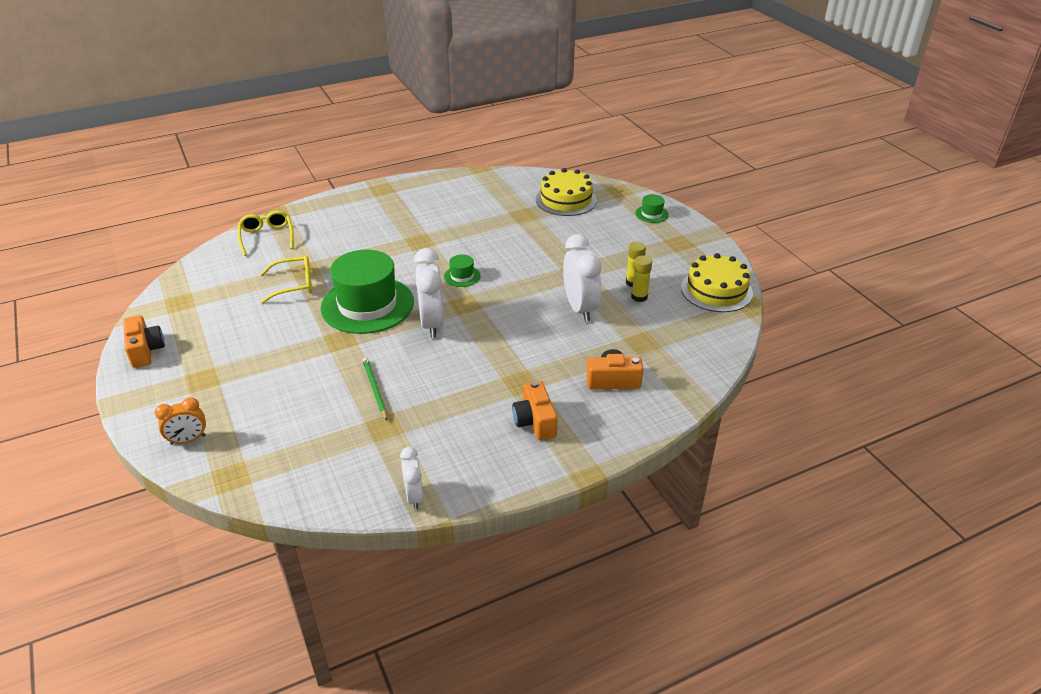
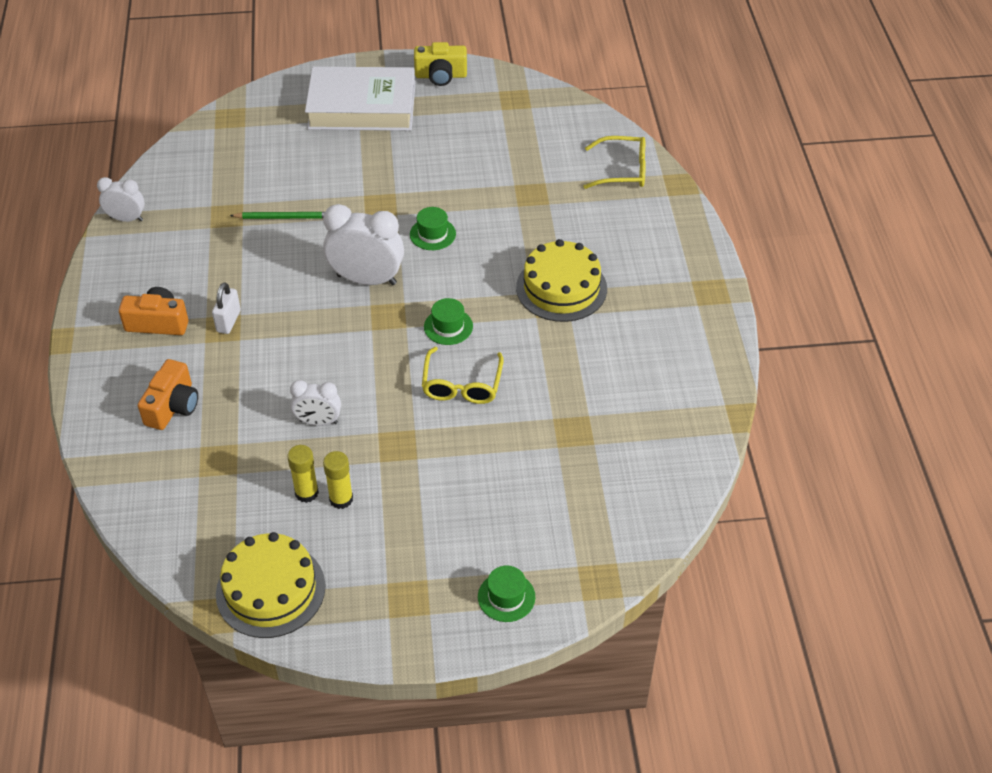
camera: 110 degrees right, 10 degrees up
orange camera [123,315,165,368] -> yellow camera [414,42,467,86]
orange clock [155,397,206,445] -> none
yellow glasses [260,255,312,304] -> yellow glasses moved to [422,347,504,404]
green hat [320,250,414,334] -> green hat [410,207,456,250], size x0.41
yellow cake [536,168,597,216] -> yellow cake moved to [516,239,607,322]
white clock [563,234,602,322] -> white clock [290,380,341,426], size x0.58
none -> white padlock [212,282,241,334]
none -> white book [305,67,415,131]

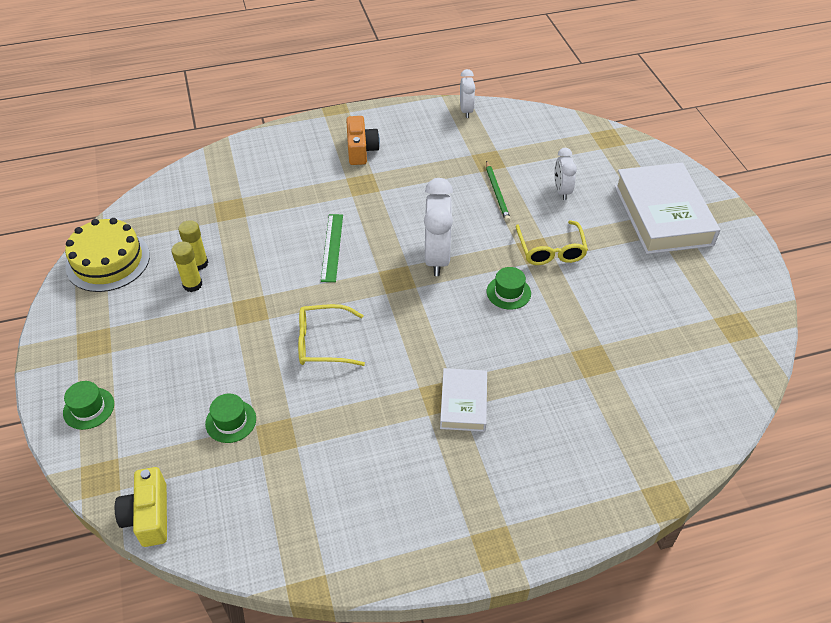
camera: 80 degrees right, 0 degrees up
orange camera [138,359,198,430] -> none
white padlock [212,282,241,334] -> none
white clock [290,380,341,426] -> white clock moved to [554,148,577,200]
yellow camera [414,42,467,86] -> yellow camera moved to [115,467,167,547]
green hat [424,298,473,345] -> green hat moved to [205,394,256,443]
yellow cake [516,239,607,322] -> white book [440,368,487,432]
yellow glasses [583,136,646,189] -> yellow glasses moved to [516,220,588,265]
none -> green ruler [321,214,343,282]

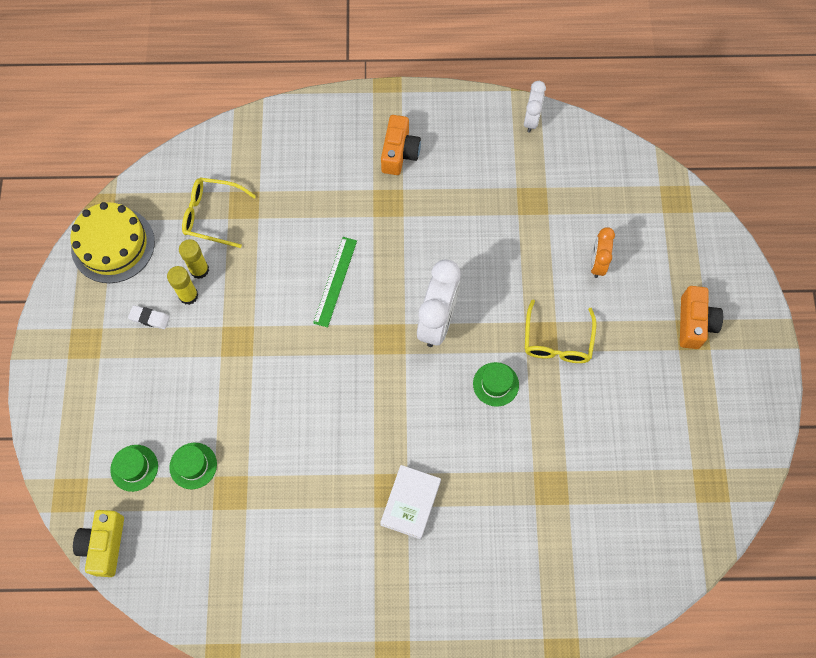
camera: 15 degrees right, 20 degrees up
green hat [63,381,114,430] -> green hat moved to [110,445,158,492]
yellow glasses [298,304,365,366] -> yellow glasses moved to [182,178,256,248]
green pencil [486,161,511,222] -> none
white clock [554,148,577,200] -> orange clock [591,227,615,278]
white book [614,163,720,254] -> orange camera [680,286,723,349]
none -> white eraser [128,305,170,329]

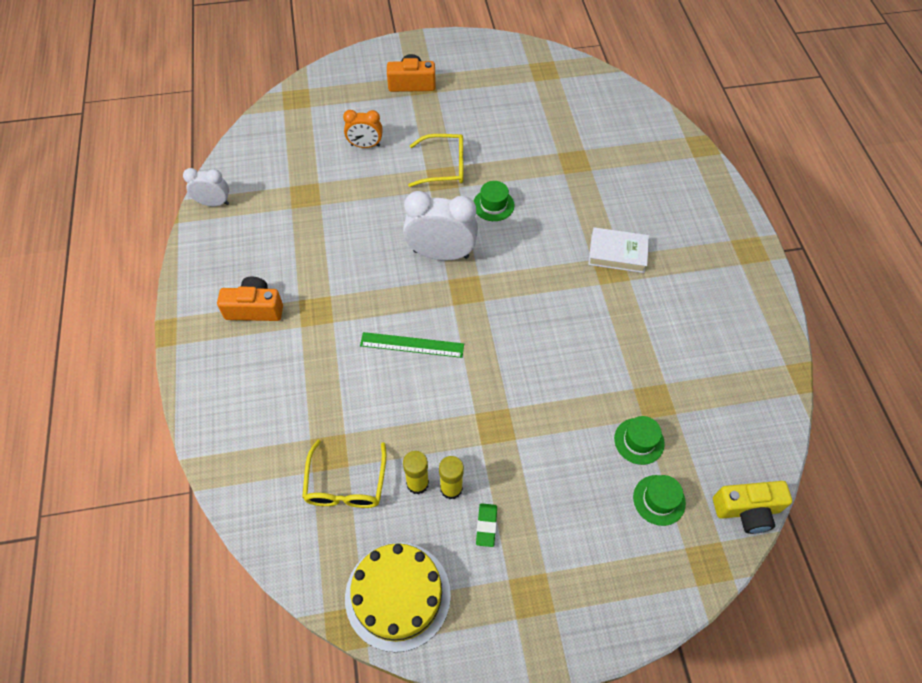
camera: 100 degrees left, 10 degrees down
white eraser [128,305,170,329] -> green eraser [476,503,497,547]

